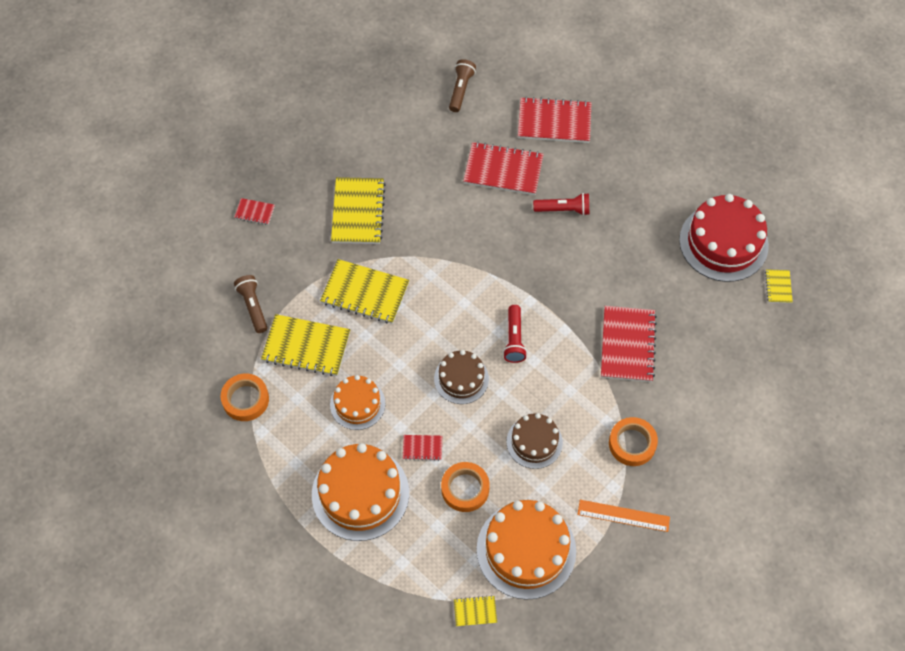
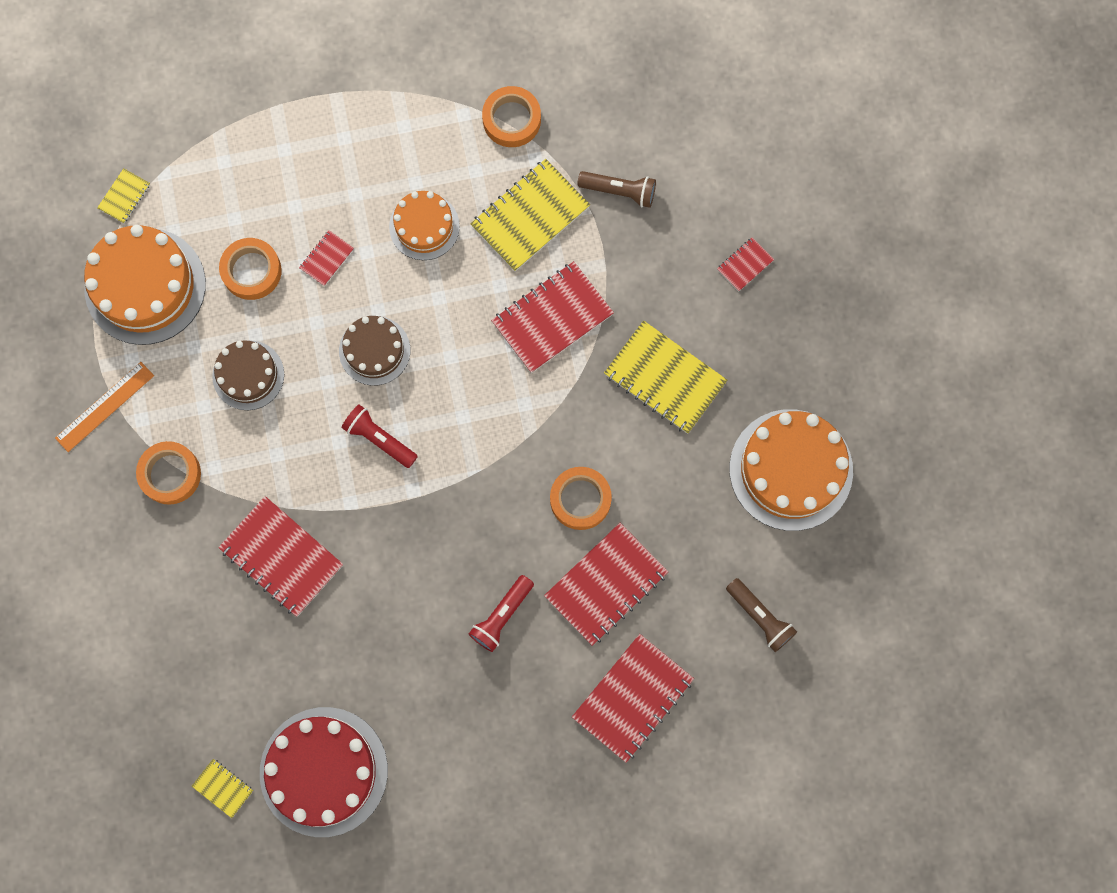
camera: 125 degrees right, 15 degrees up
orange cake [312,443,409,541] -> orange cake moved to [729,409,853,531]
yellow notebook [320,259,409,324] -> red notebook [491,261,614,373]
none -> orange tape [550,467,612,530]

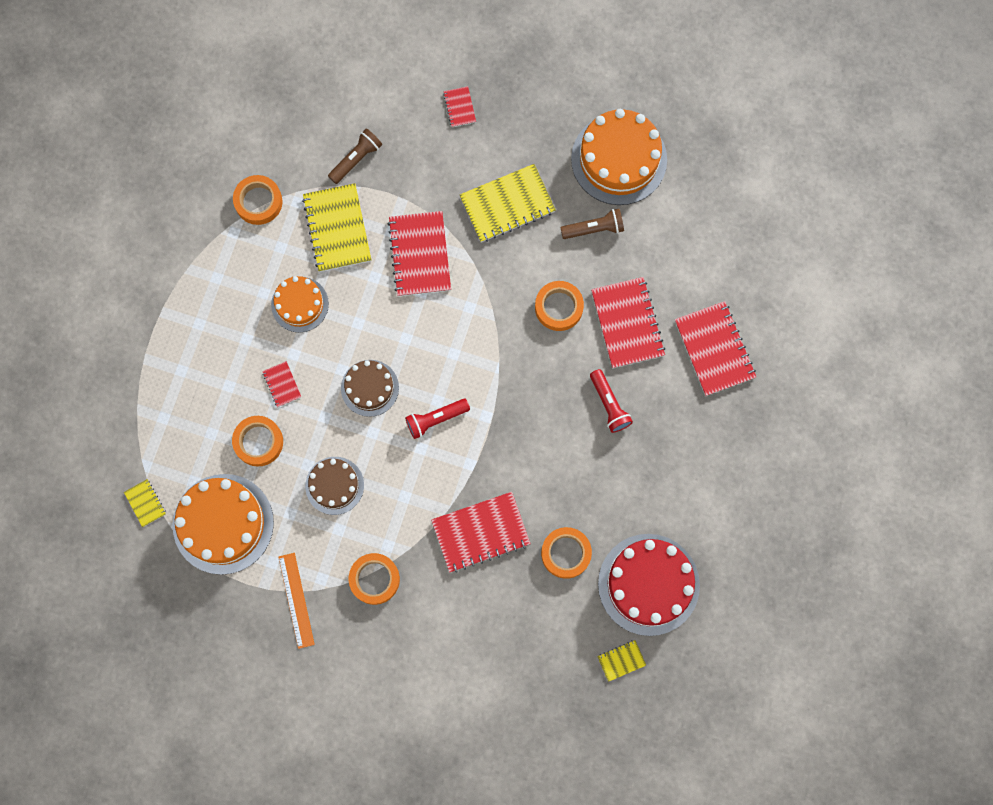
camera: 60 degrees left, 0 degrees up
brown flashlight [726,578,797,652] -> brown flashlight moved to [560,209,624,239]
none -> orange tape [541,527,592,579]

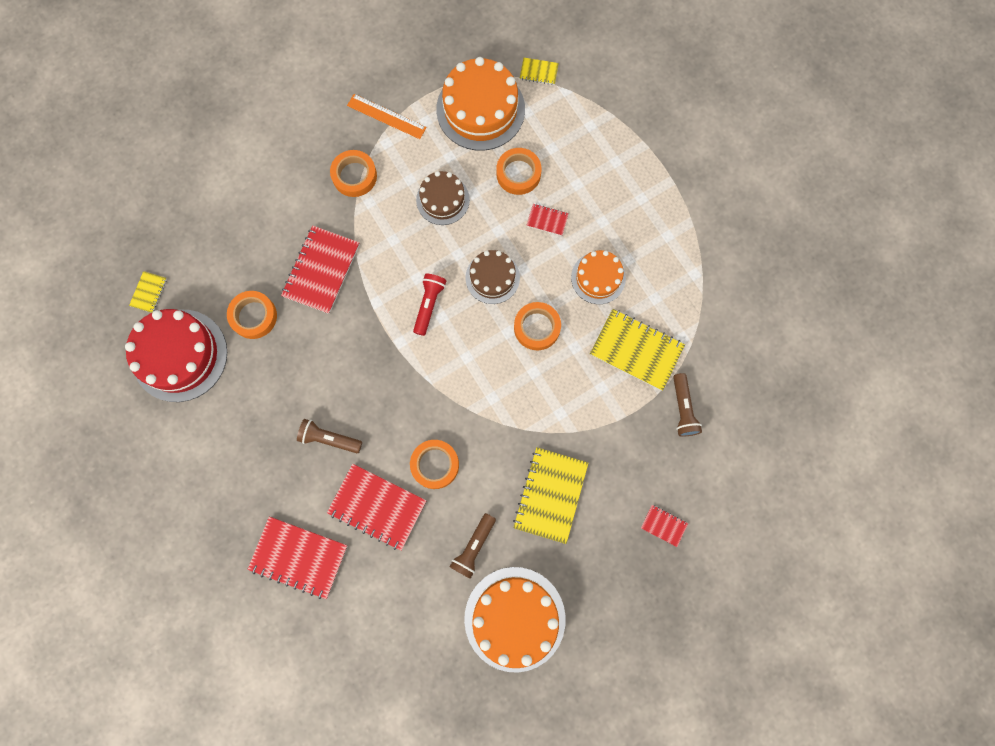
camera: 130 degrees right, 0 degrees up
orange tape [233,175,282,225] -> orange tape moved to [514,302,561,350]
red notebook [388,211,451,297] -> none
red flashlight [590,369,633,433] -> brown flashlight [297,419,362,453]

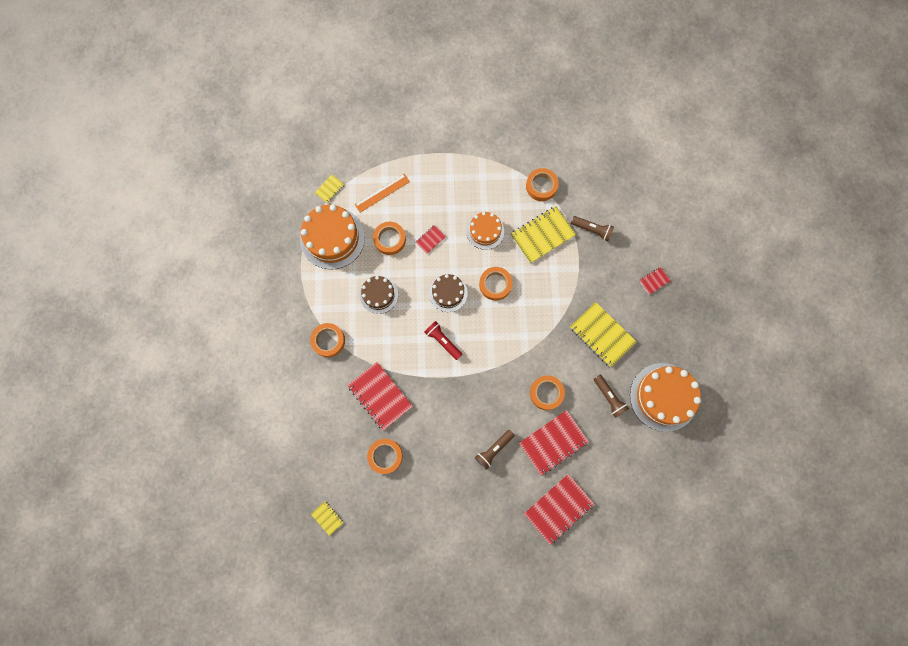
camera: 60 degrees left, 0 degrees up
red cake [125,309,227,402] -> none
orange ruler [347,94,427,139] -> orange ruler moved to [354,174,410,213]
none -> orange tape [526,168,559,201]

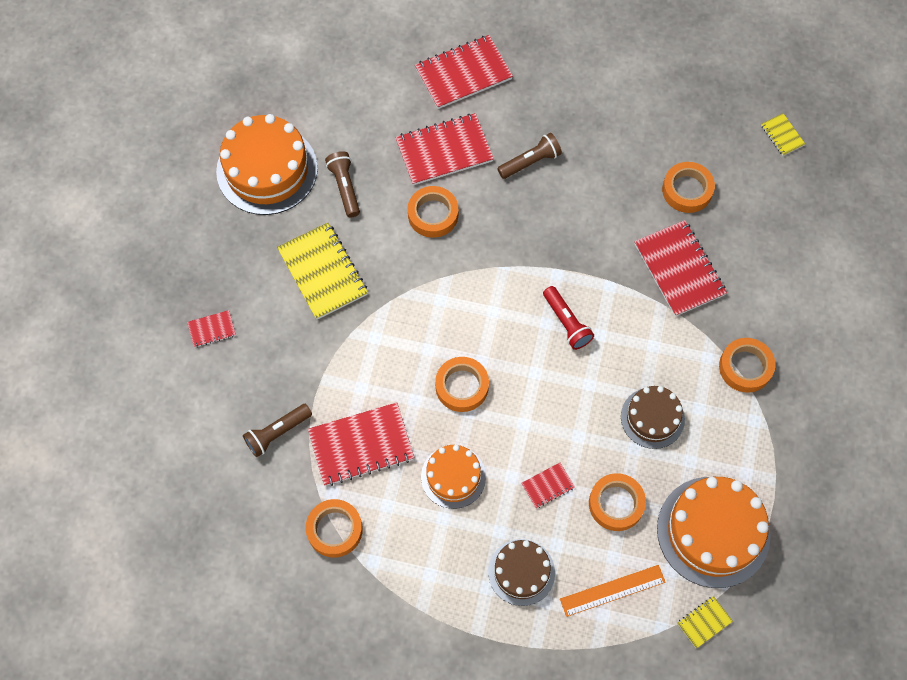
camera: 165 degrees left, 10 degrees down
brown cake [429,274,468,312] -> brown cake moved to [488,539,555,606]
yellow notebook [511,206,576,263] -> red notebook [308,402,415,486]
brown flashlight [571,216,614,241] -> brown flashlight turned 75 degrees counterclockwise [243,404,312,457]

